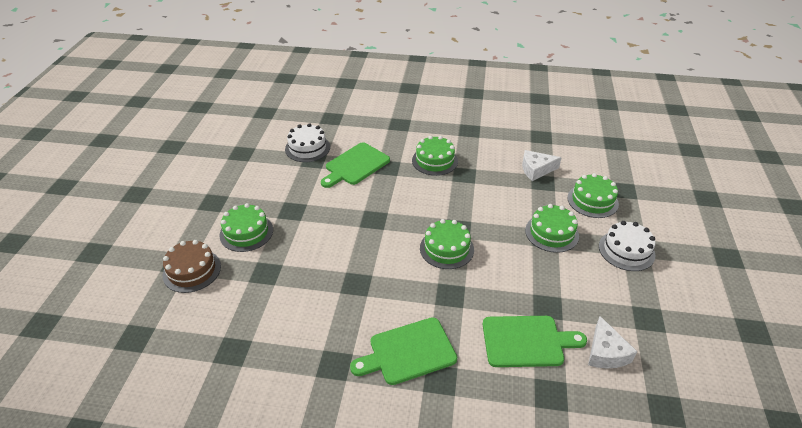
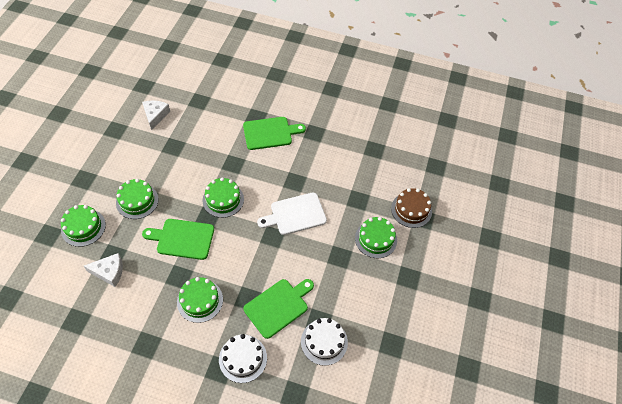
camera: 175 degrees left, 15 degrees up
green cutting board [483,316,587,367] -> green cutting board moved to [142,219,214,260]
white cake [599,221,655,271] -> white cake moved to [219,334,267,383]
none -> white cutting board [257,192,327,235]

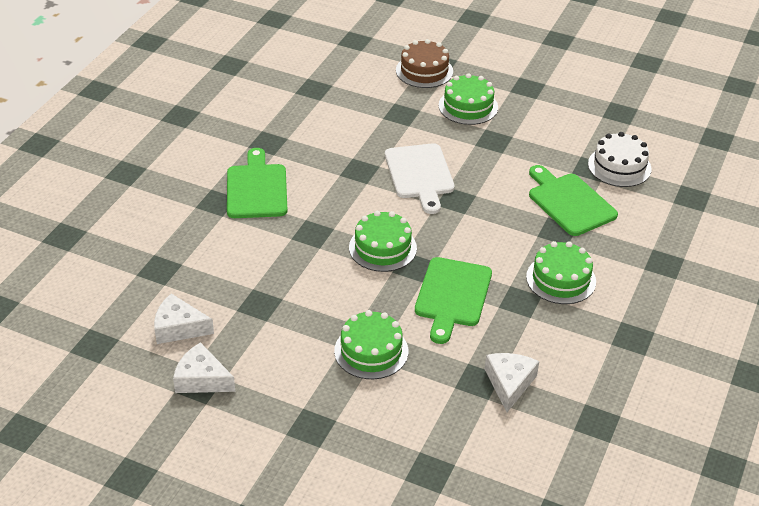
camera: 80 degrees left, 15 degrees down
green cake [61,205,106,247] -> none
white cake [219,334,267,383] -> none
none -> white cheese [173,342,235,393]

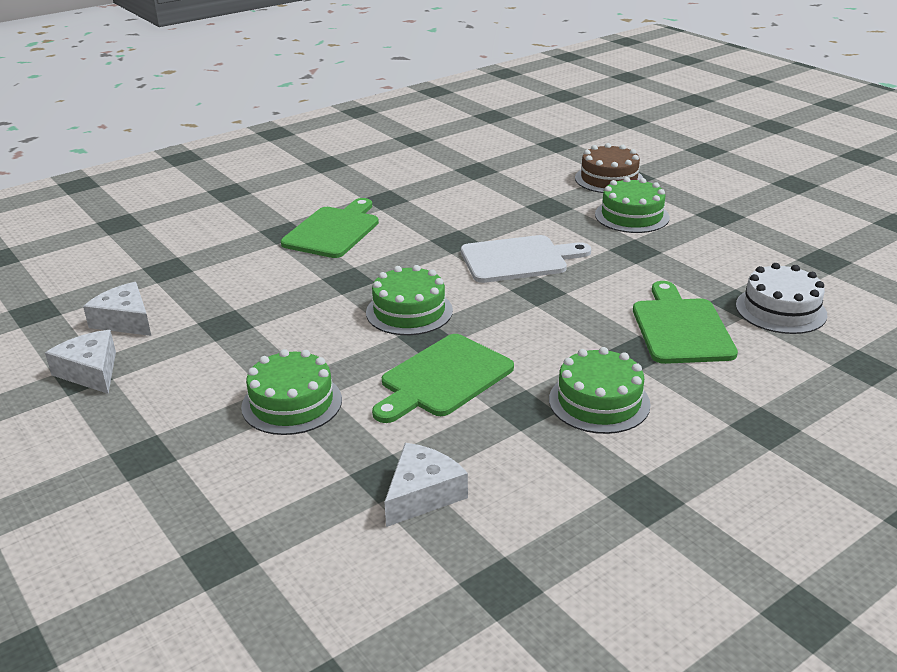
camera: 30 degrees right, 10 degrees down
white cutting board [385,143,455,214] -> white cutting board turned 120 degrees counterclockwise [461,235,591,283]

